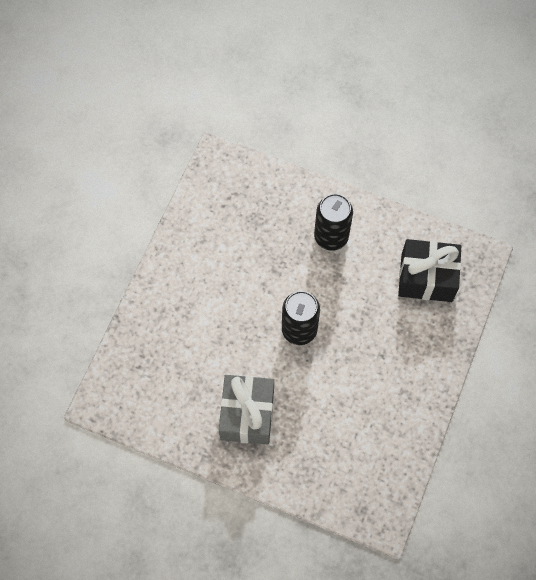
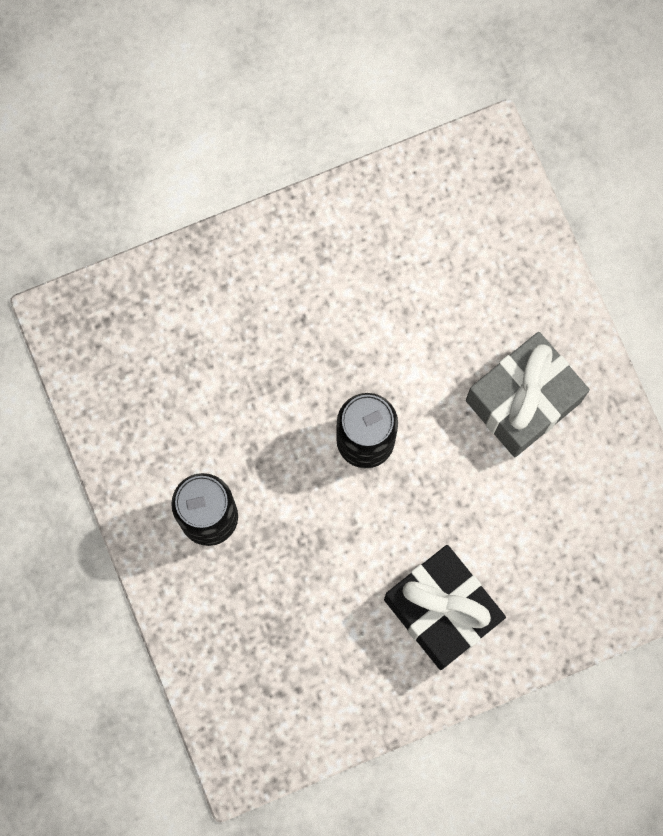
camera: 135 degrees left, 10 degrees up
black gift [398,239,461,302] -> black gift moved to [384,545,506,670]

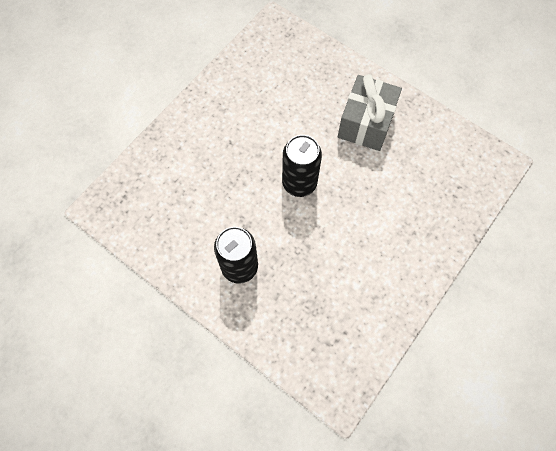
camera: 30 degrees left, 10 degrees down
black gift [384,545,506,670] -> none

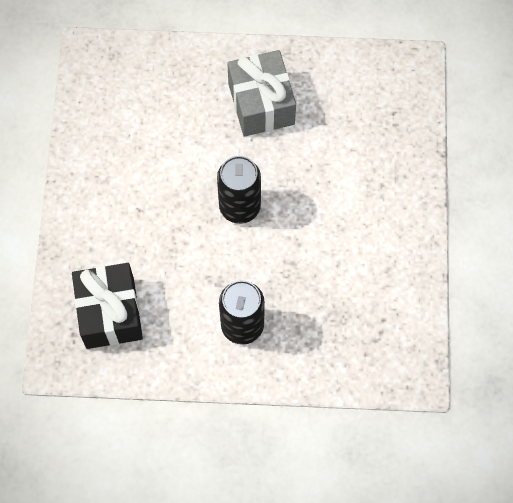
camera: 35 degrees left, 0 degrees up
none -> black gift [72,263,143,349]

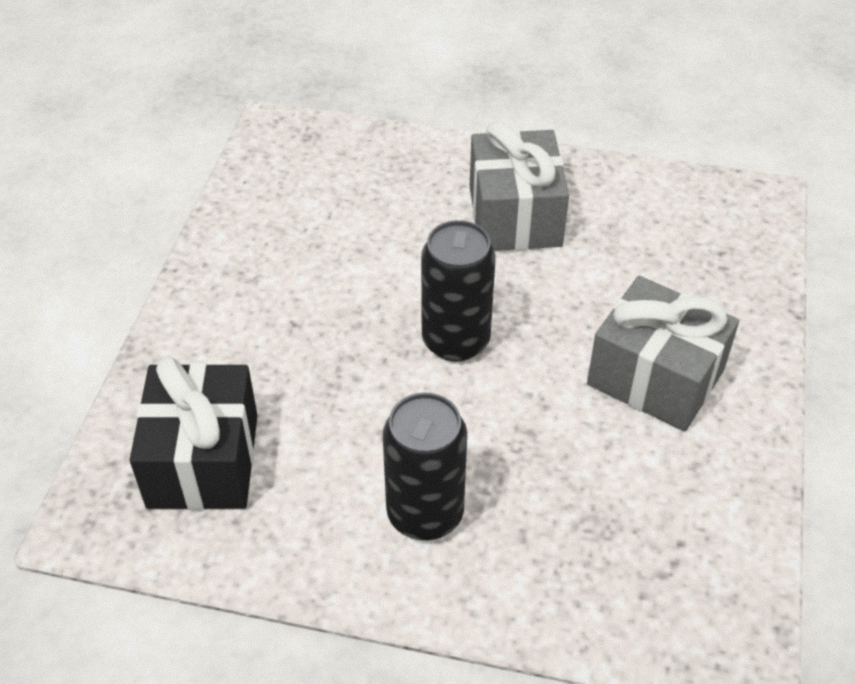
camera: 10 degrees right, 20 degrees down
none -> grey gift [587,276,739,431]

